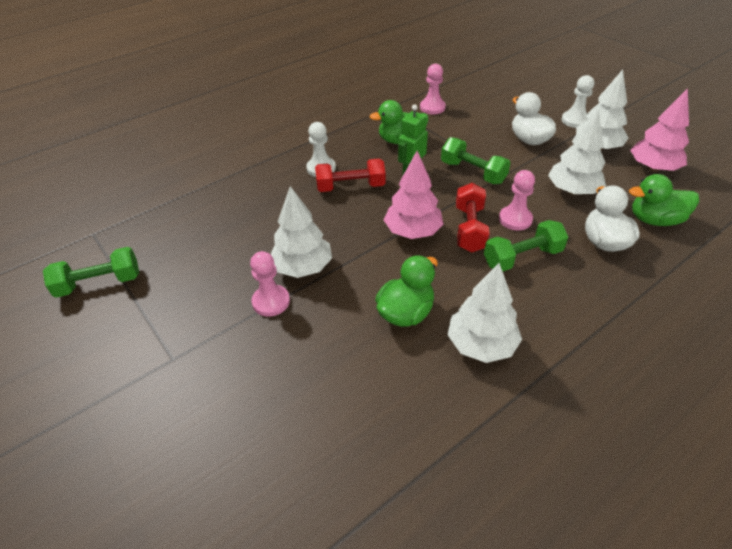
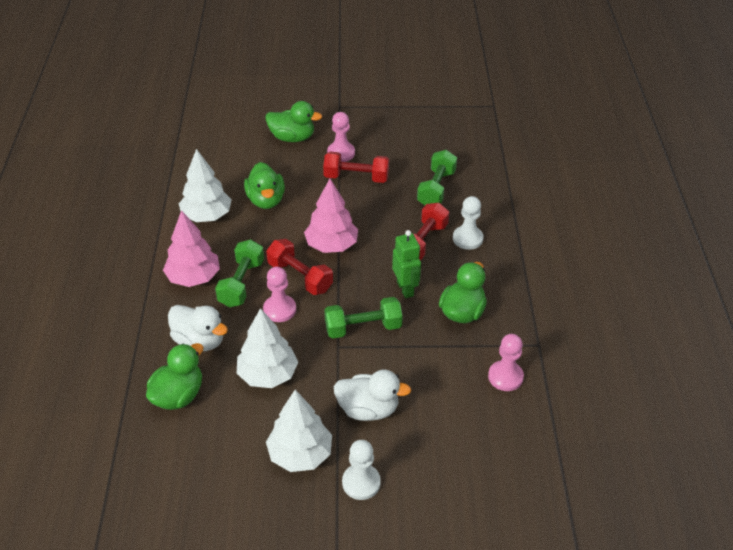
camera: 125 degrees right, 0 degrees up
green dumbbell [43,247,139,298] -> green dumbbell moved to [417,150,457,205]
white tree [270,186,332,278] -> red dumbbell [323,152,389,183]
pink tree [630,88,689,172] -> pink tree moved to [163,210,220,287]
none -> green duck [266,101,322,142]

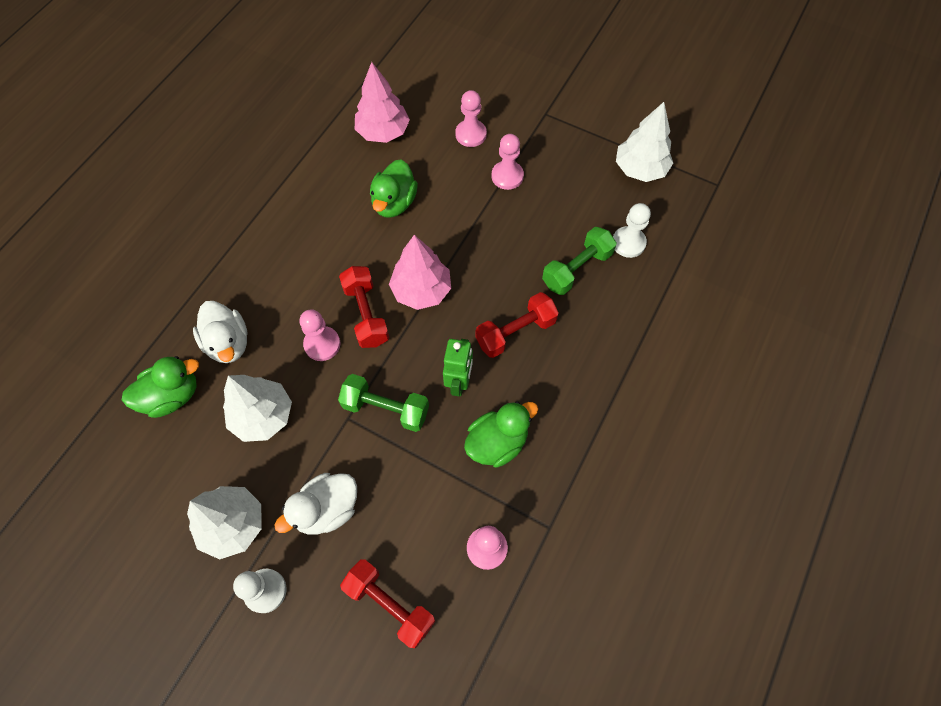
camera: 30 degrees right, 20 degrees up
pink tree [163,210,220,287] -> pink tree moved to [355,62,410,143]
white tree [179,149,232,222] -> white tree moved to [616,102,673,182]
green dumbbell [215,239,264,307] -> none
green duck [266,101,322,142] -> pink pawn [455,90,487,147]
red dumbbell [323,152,389,183] -> red dumbbell moved to [340,559,435,648]
white duck [334,370,411,421] -> white duck turned 105 degrees clockwise [274,473,357,535]
white pawn [453,196,484,250] -> white pawn moved to [613,203,651,258]

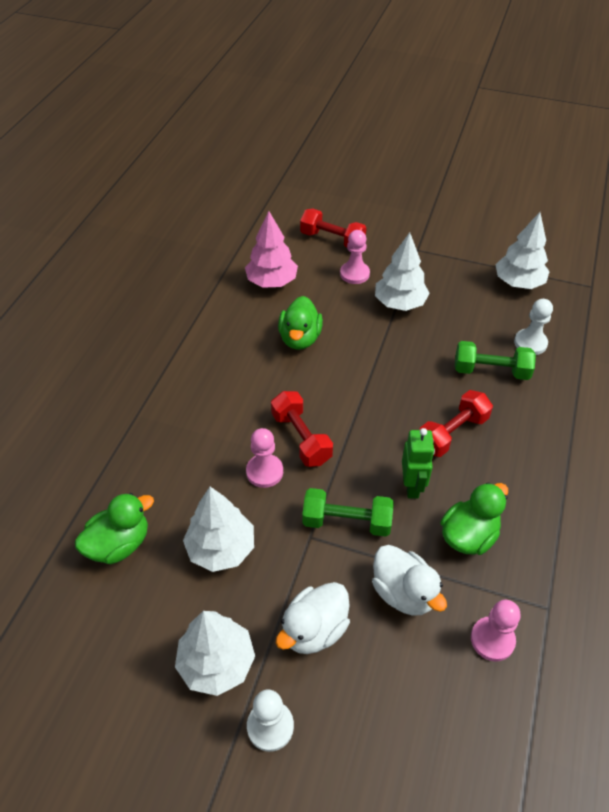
camera: 10 degrees left, 15 degrees down
white duck [193,301,248,363] -> white duck moved to [372,545,447,616]
red dumbbell [340,559,435,648] -> red dumbbell moved to [300,209,367,248]
pink tree [389,235,451,310] -> none
pink pawn [491,134,524,190] -> white tree [375,232,430,311]
green dumbbell [542,227,617,295] -> green dumbbell turned 60 degrees clockwise [455,341,536,380]

